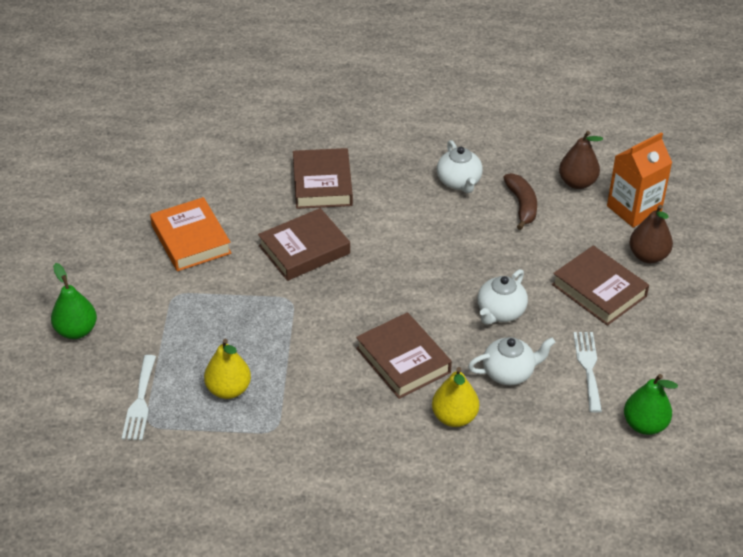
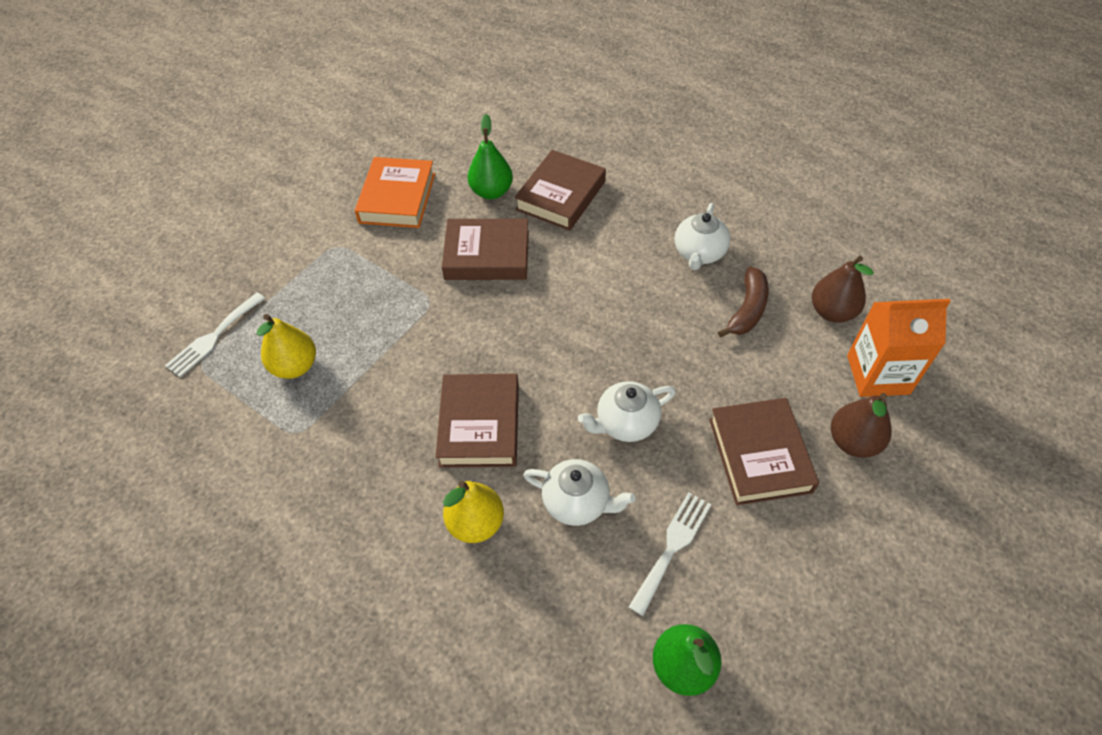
camera: 35 degrees right, 10 degrees up
green pear [51,263,97,339] -> green pear moved to [467,114,513,199]

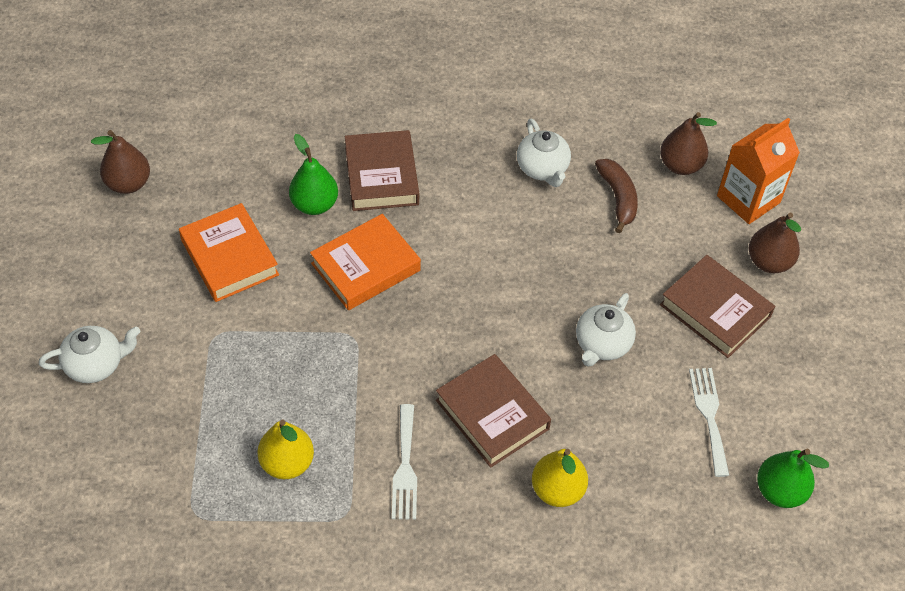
camera: 40 degrees left, 0 degrees up
white fork [165,292,265,377] -> white fork moved to [392,404,417,520]
brown book [442,218,529,280] -> orange book [310,214,421,310]
white teapot [523,459,635,526] -> white teapot moved to [39,326,140,383]
none -> brown pear [91,130,150,194]

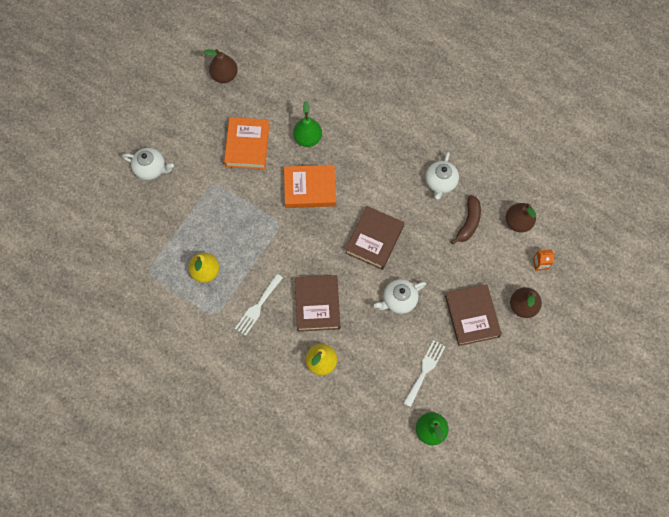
camera: 35 degrees right, 15 degrees up
brown book [345,130,419,211] -> brown book moved to [345,206,404,270]
orange carton [717,118,800,224] -> orange carton [533,249,555,271], size x0.47

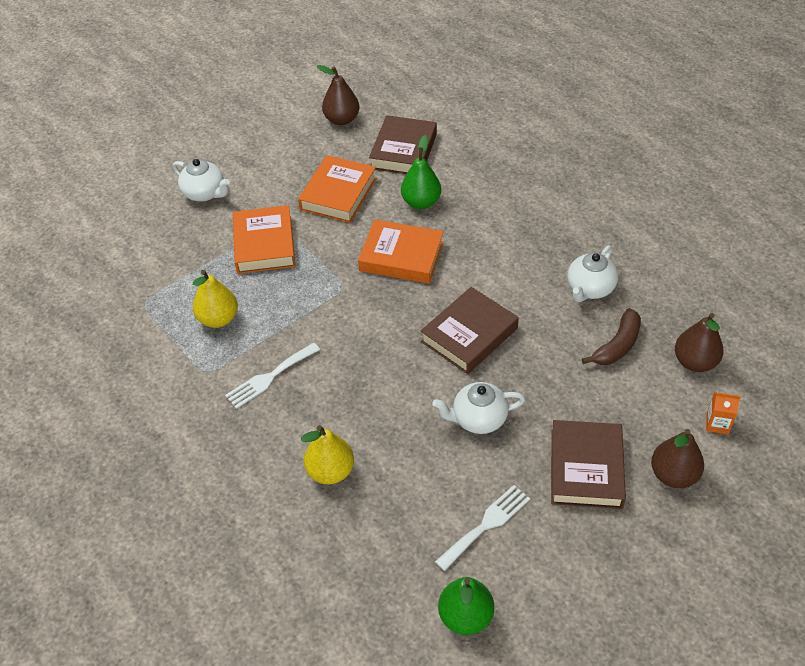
camera: 20 degrees right, 20 degrees down
brown book [295,275,340,332] -> brown book moved to [369,115,437,174]
none -> orange book [233,205,295,274]

